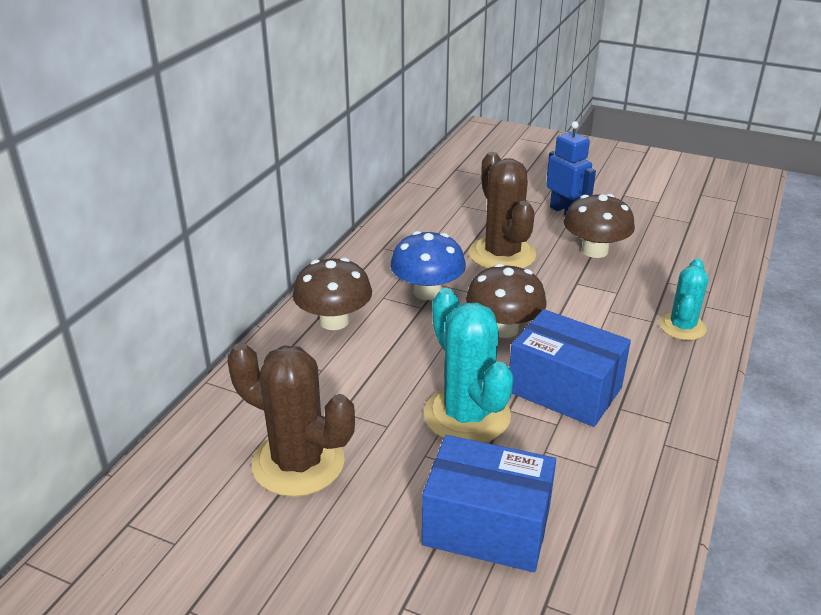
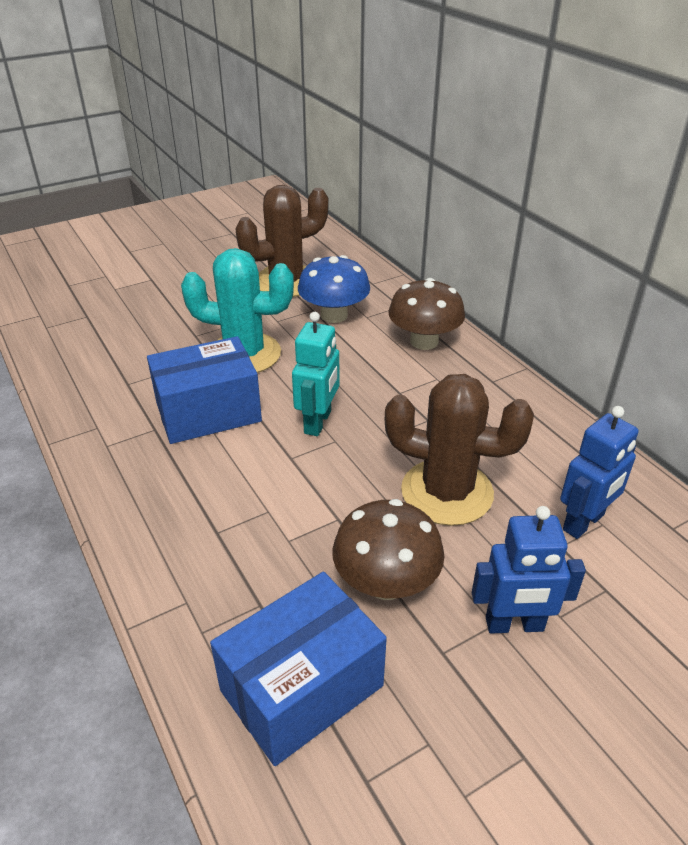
camera: 125 degrees right, 5 degrees up
blue mushroom [390,231,466,300] -> blue mushroom moved to [298,255,370,323]
blue box [422,435,556,572] -> blue box moved to [210,572,387,766]
brown mushroom [466,263,547,338] -> turquoise robot [292,312,339,436]
turquoise cactus [659,258,708,340] -> none
none -> blue robot [560,406,639,539]

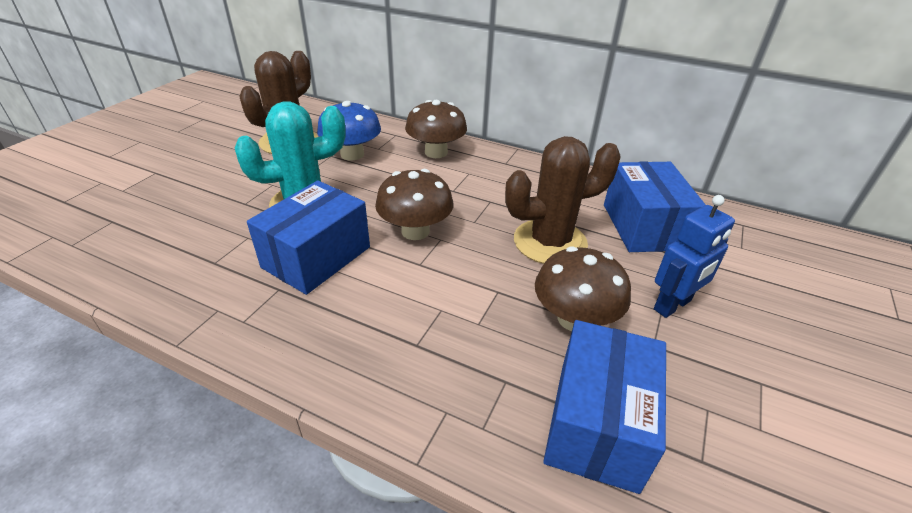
camera: 35 degrees left, 0 degrees up
turquoise robot [292,312,339,436] -> brown mushroom [375,169,453,240]
blue robot [560,406,639,539] -> blue box [604,161,706,252]

